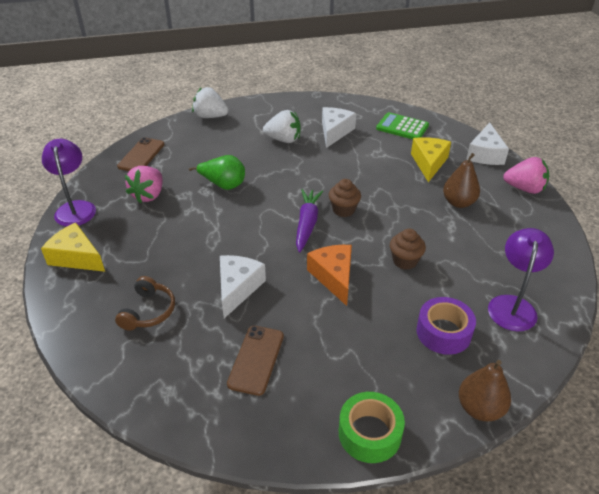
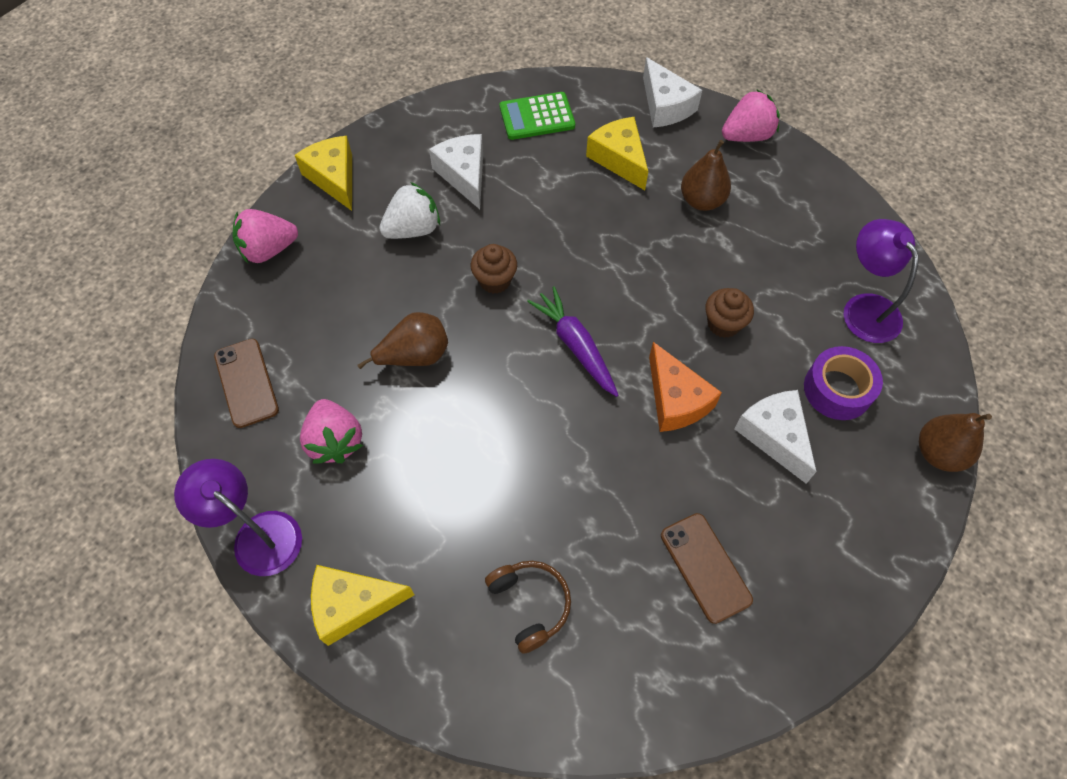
camera: 40 degrees left, 20 degrees up
green pear [189,155,245,190] -> brown pear [358,312,448,369]
white strawberry [192,87,229,118] -> pink strawberry [232,209,298,263]
white cheese [220,255,266,318] -> white cheese moved to [734,390,816,484]
orange cheese [307,245,352,306] -> orange cheese turned 150 degrees counterclockwise [649,342,722,432]
brown cupcake [329,179,361,217] -> brown cupcake moved to [471,244,517,294]
green tape [339,392,405,463] -> none
none -> yellow cheese [295,136,352,211]

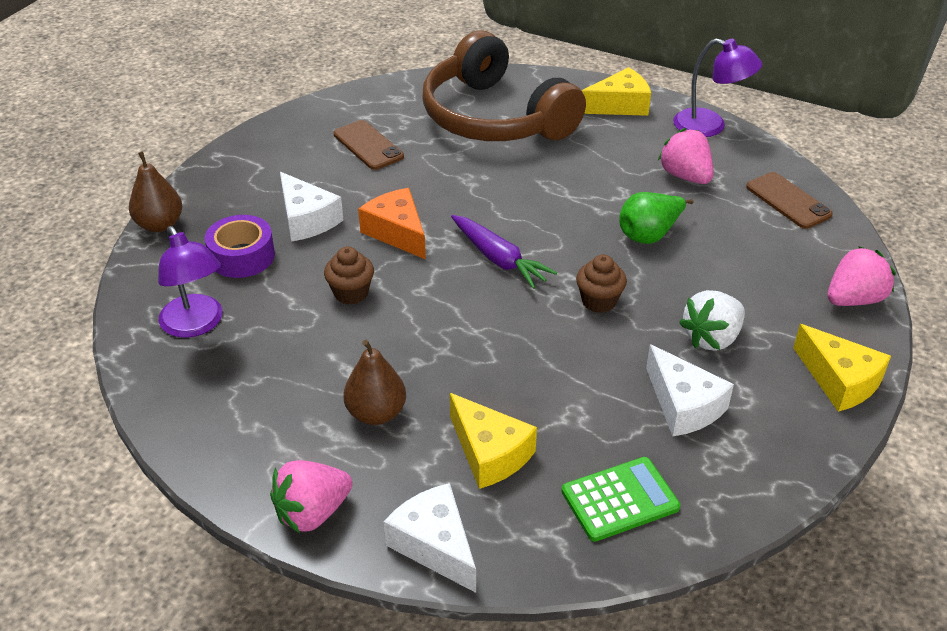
camera: 170 degrees right, 20 degrees down
brown pear [358,312,448,369] -> green pear [619,192,694,244]
brown headphones [485,561,571,654] -> brown headphones [422,30,586,141], size x2.48

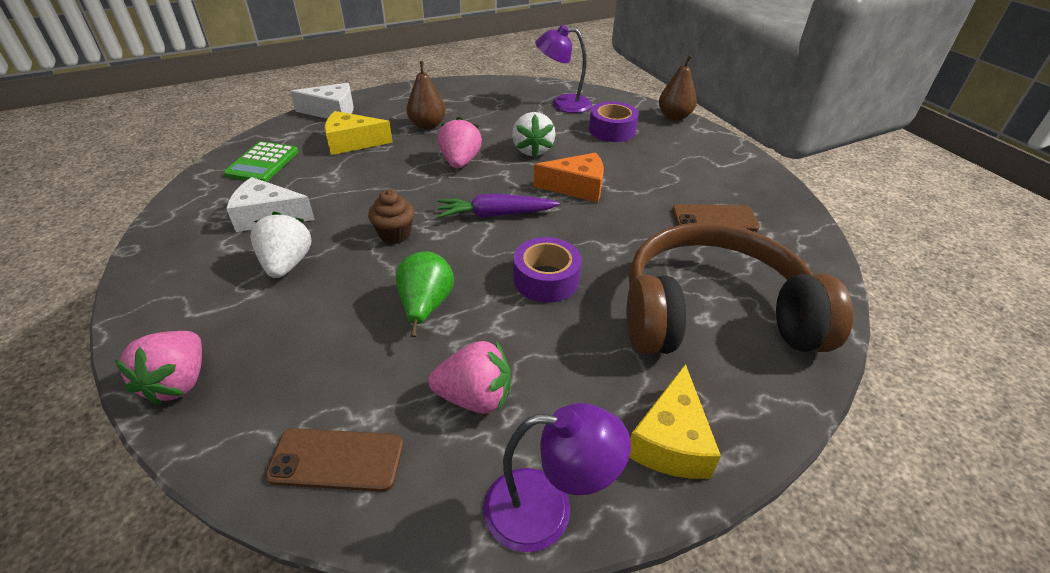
camera: 125 degrees right, 0 degrees up
pink strawberry [270,460,353,533] -> pink strawberry moved to [438,117,482,168]
white cheese [280,172,343,242] -> none
brown cupcake [324,246,374,305] -> white strawberry [512,112,556,158]
purple lamp [673,38,763,137] -> purple lamp turned 150 degrees counterclockwise [483,403,631,552]
yellow cheese [793,324,891,412] -> none
none -> purple tape [513,237,582,303]

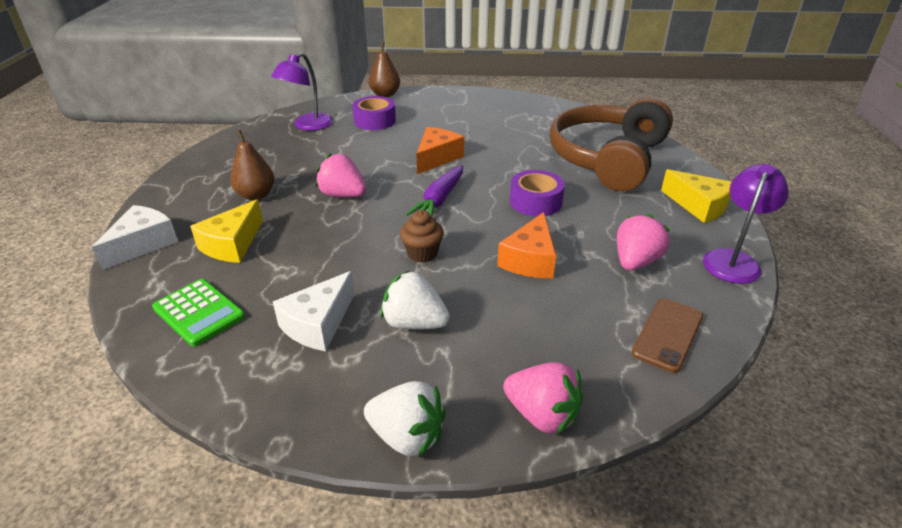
camera: 60 degrees left, 5 degrees down
green pear [395,251,454,337] -> orange cheese [497,212,556,278]
white strawberry [512,112,556,158] -> white strawberry moved to [364,381,446,457]
brown phone [672,204,760,231] -> none

